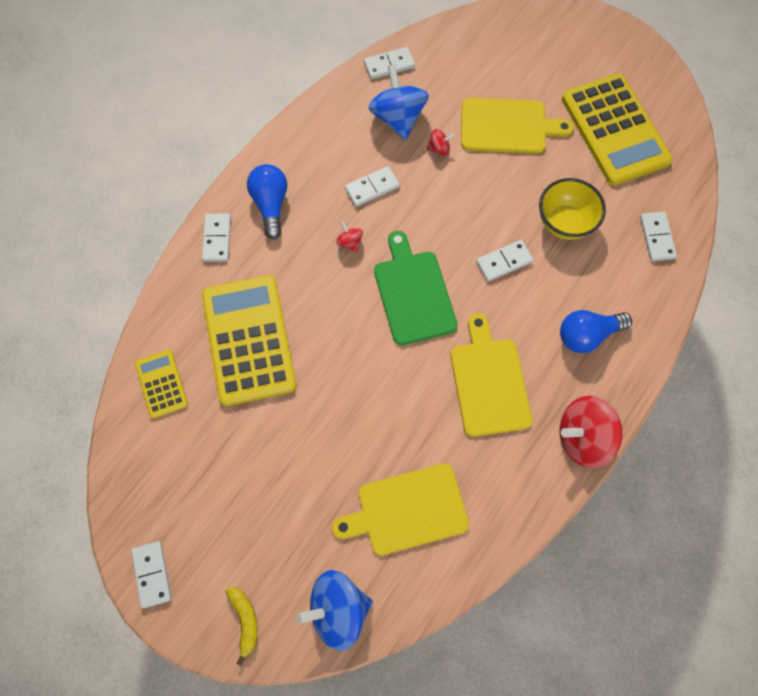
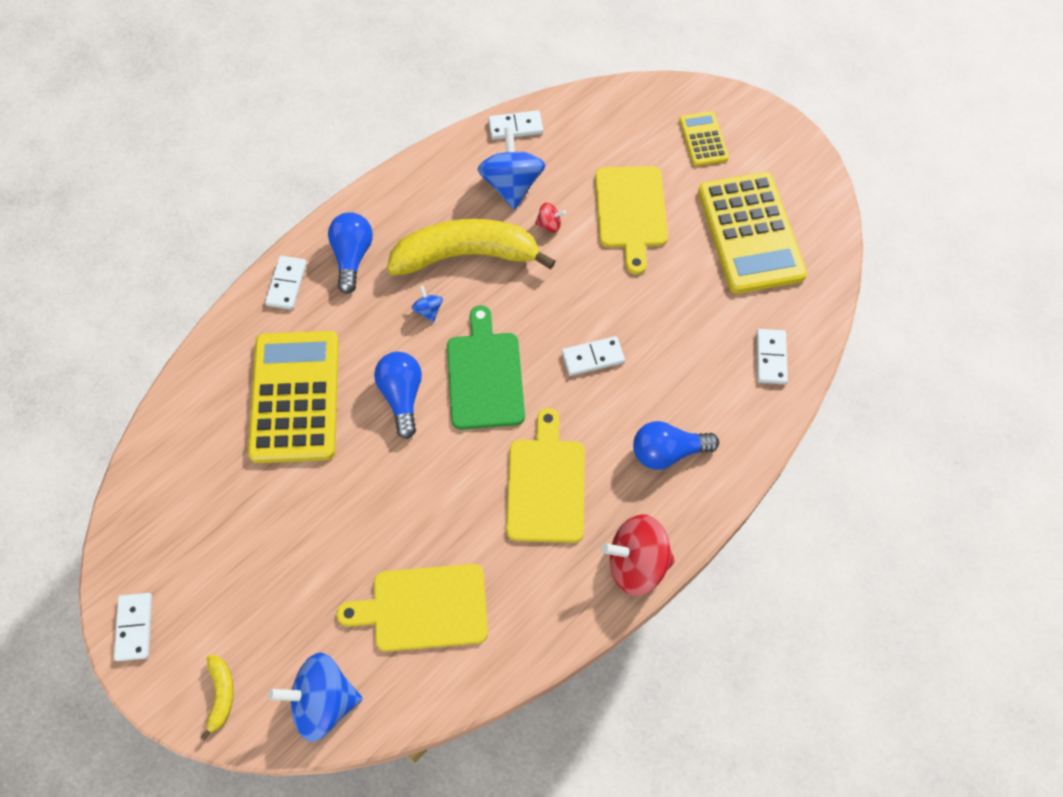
camera: 10 degrees right, 5 degrees down
yellow calculator [135,350,188,419] -> yellow calculator moved to [679,111,729,166]
red spinning top [336,221,363,253] -> blue spinning top [412,286,443,323]
white domino [345,166,400,207] -> yellow banana [387,219,556,276]
yellow cutting board [461,98,574,154] -> yellow cutting board turned 75 degrees clockwise [595,166,668,275]
yellow bowl [539,178,606,240] -> none
none -> blue light bulb [374,352,422,439]

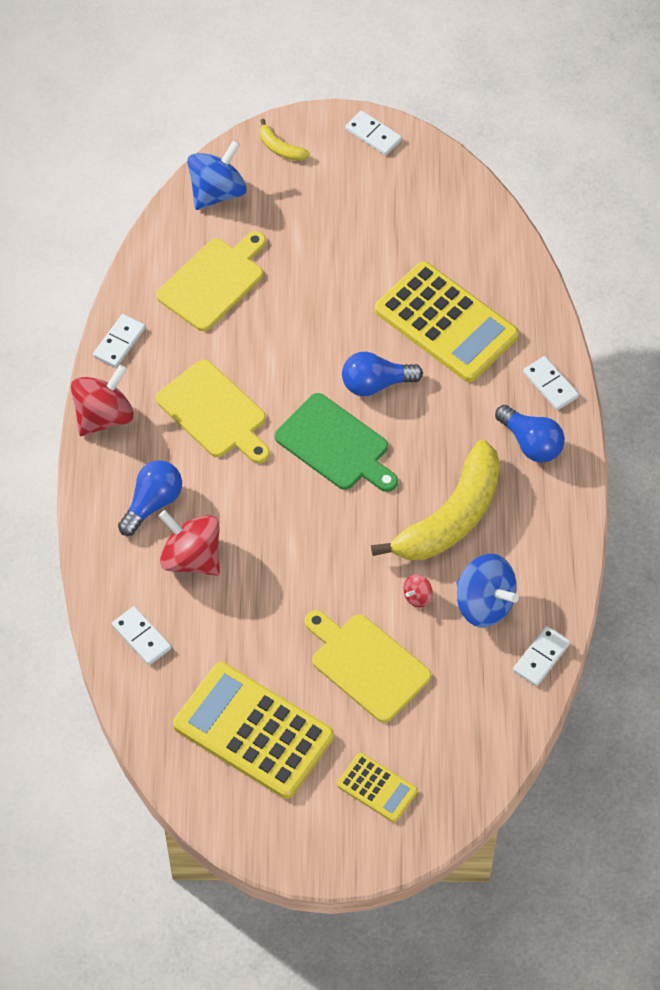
camera: 135 degrees right, 5 degrees down
blue light bulb [374,352,422,439] -> blue light bulb turned 135 degrees clockwise [342,352,423,396]
blue spinning top [412,286,443,323] -> none
white domino [562,336,625,376] -> white domino moved to [93,314,145,368]
none -> red spinning top [159,510,220,576]

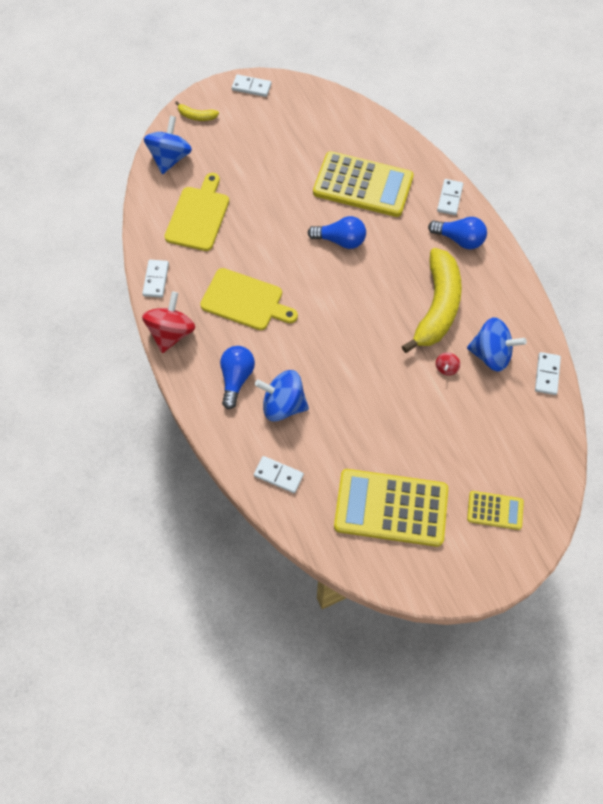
camera: 25 degrees left, 5 degrees up
red spinning top [159,510,220,576] -> blue spinning top [255,370,309,422]
green cutting board [275,393,398,492] -> none
yellow cutting board [305,610,431,723] -> none
blue light bulb [342,352,423,396] -> blue light bulb turned 135 degrees counterclockwise [307,216,366,249]
white domino [523,356,579,410] -> white domino turned 75 degrees clockwise [437,179,463,215]

